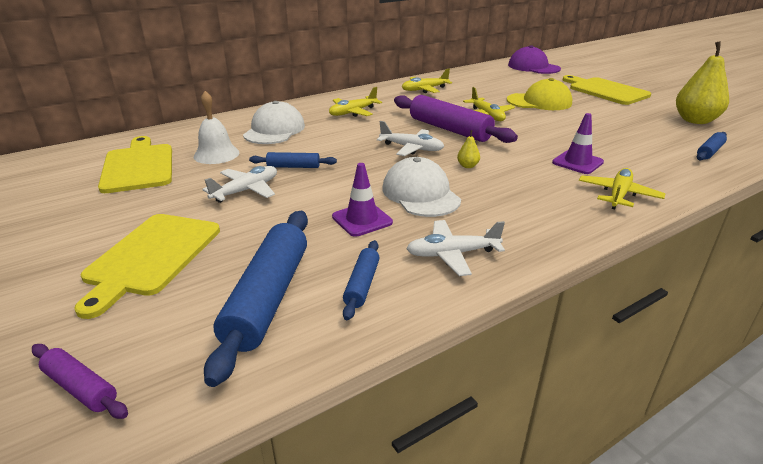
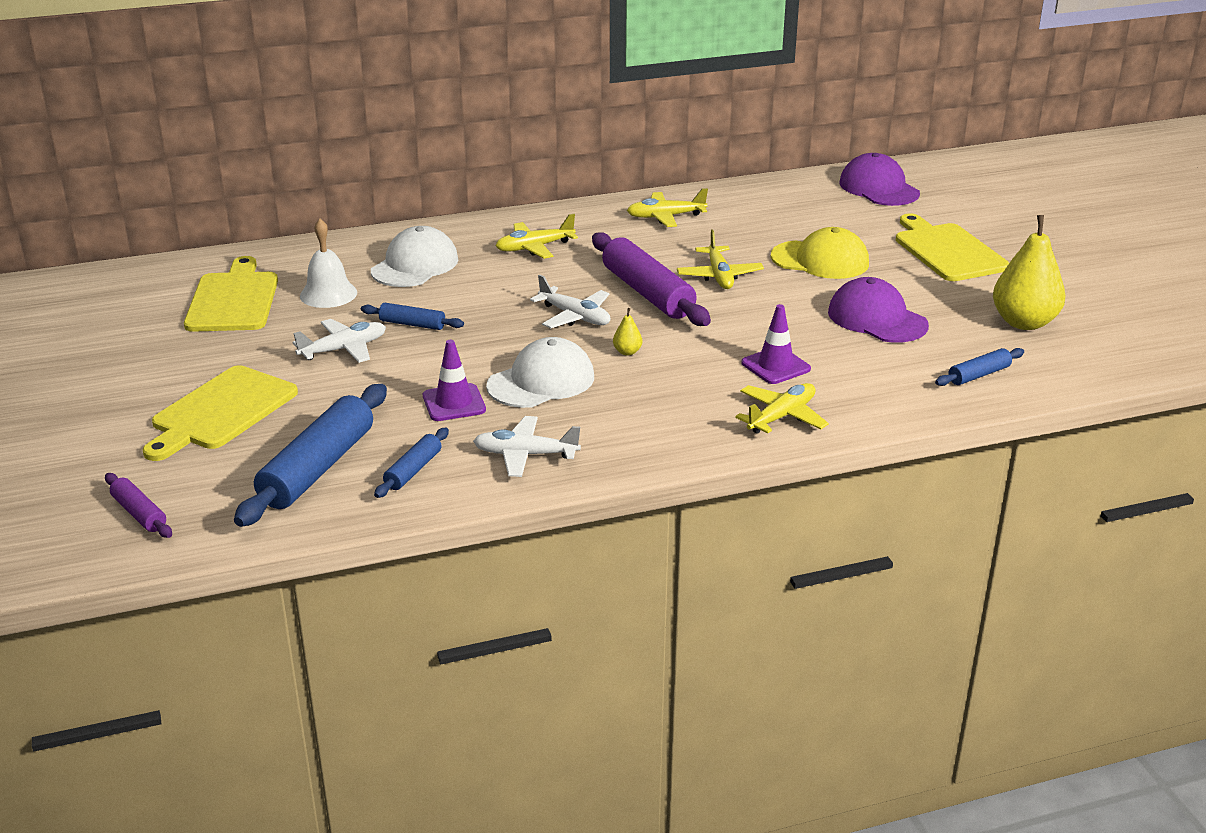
camera: 15 degrees right, 0 degrees up
white cap [383,157,461,217] -> white cap turned 60 degrees clockwise [486,337,594,408]
none -> purple cap [828,277,929,343]

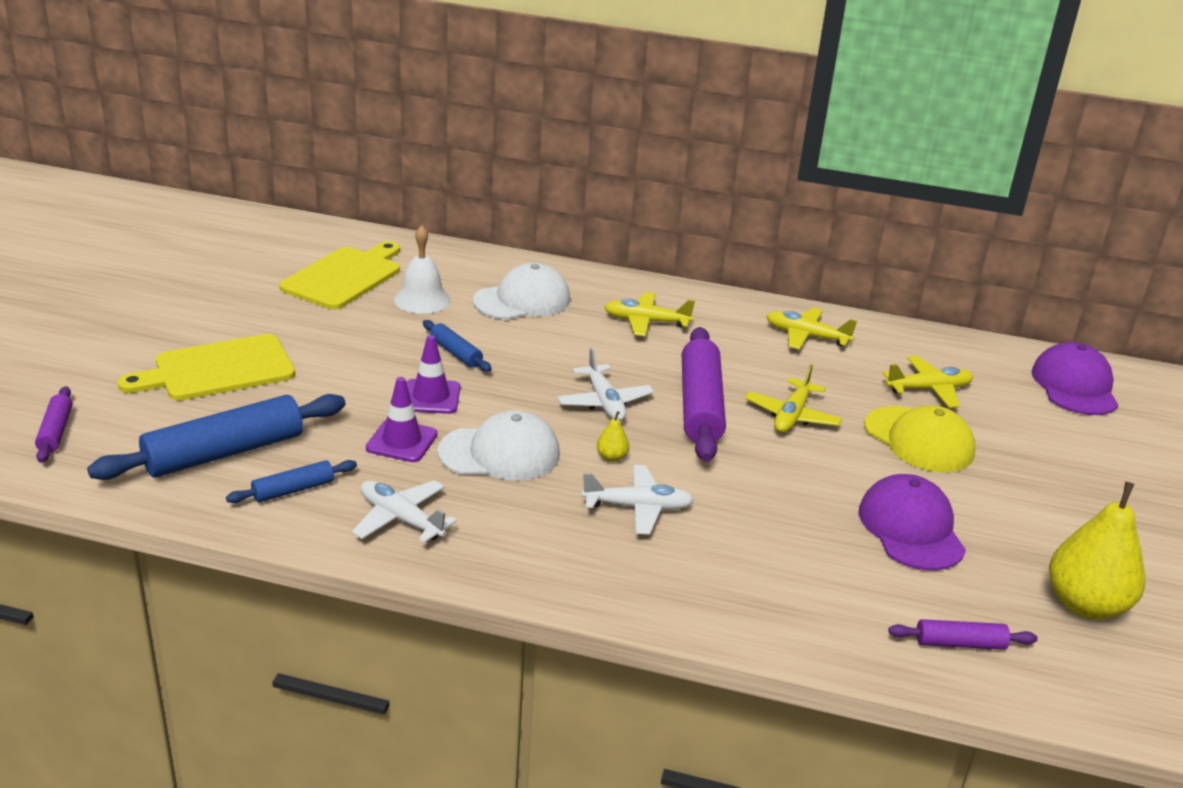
camera: 30 degrees right, 0 degrees up
white plane [293,319,386,363] -> white plane moved to [581,465,694,535]
yellow plane [735,383,829,434] -> yellow plane moved to [882,356,973,408]
purple traffic cone [741,304,811,384] -> purple traffic cone moved to [406,335,460,414]
yellow cutting board [896,213,1009,281] -> none
blue rolling pin [935,348,1024,386] -> purple rolling pin [888,619,1038,650]

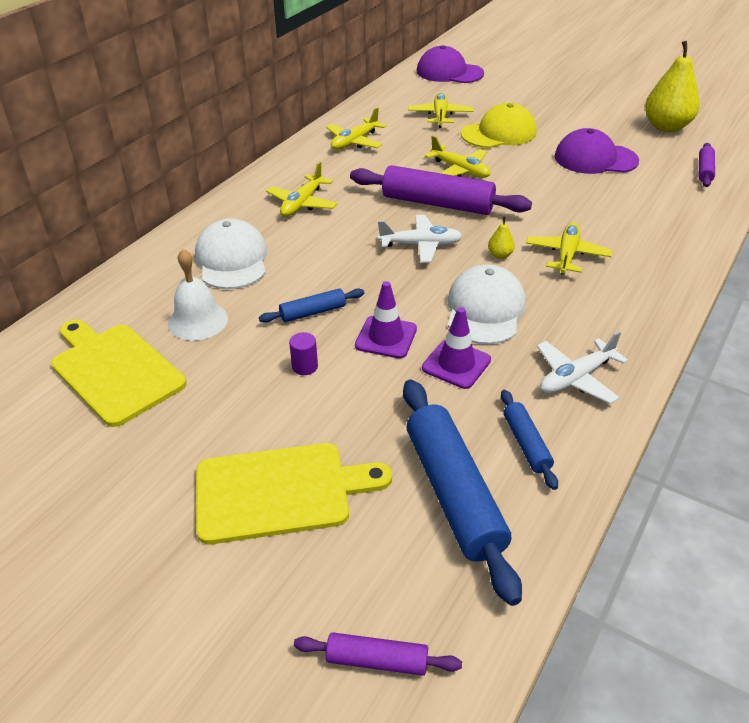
camera: 70 degrees left, 10 degrees up
yellow cutting board [118,334,295,401] -> yellow cutting board turned 90 degrees counterclockwise [196,443,392,544]
white plane [581,465,694,535] -> yellow plane [526,222,612,275]
none -> purple cylinder [289,332,318,375]

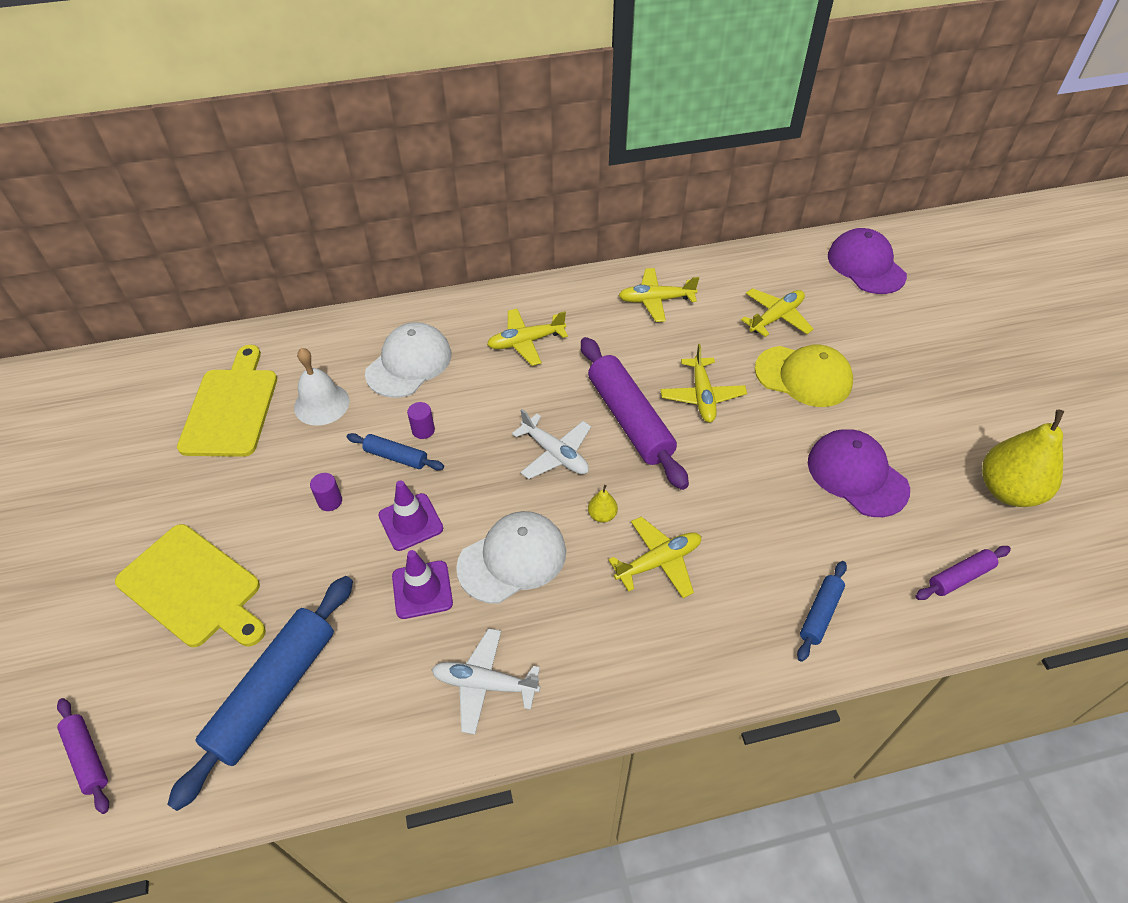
camera: 45 degrees right, 10 degrees up
blue rolling pin [501,390,558,490] -> blue rolling pin moved to [797,561,847,662]
none -> purple cylinder [407,402,435,439]

